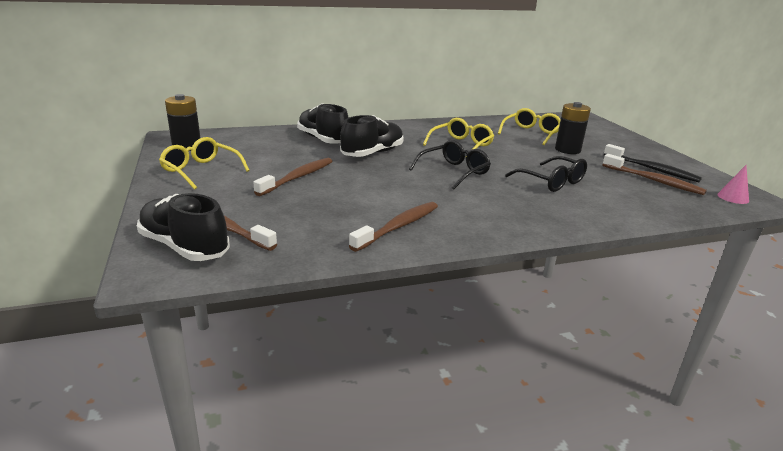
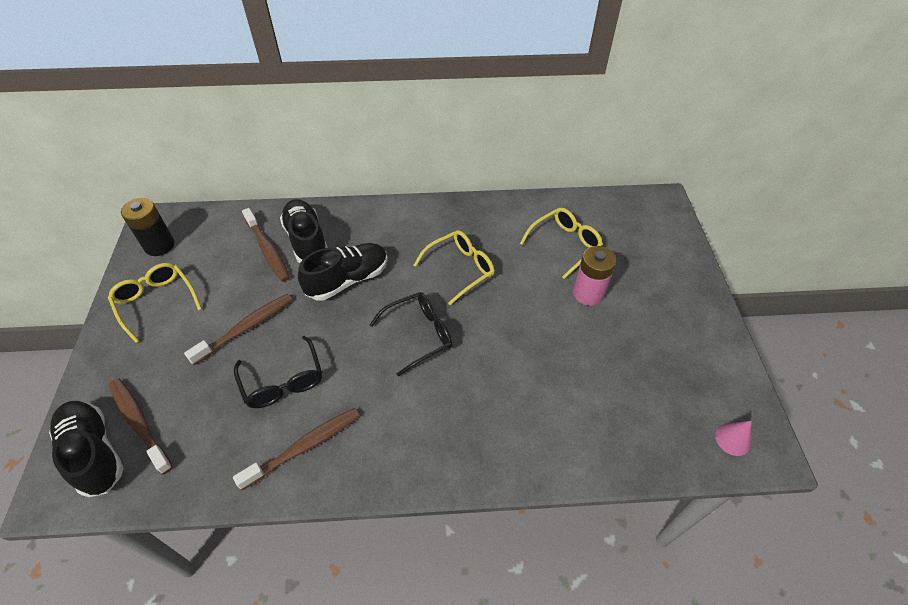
camera: 15 degrees right, 25 degrees up
black glasses [505,156,587,192] -> black glasses moved to [234,336,322,408]
black battery [555,102,591,154] -> pink battery [573,246,617,306]
brown toothbrush [602,154,707,195] -> brown toothbrush moved to [242,208,290,282]
black toothbrush [604,144,702,182] -> none

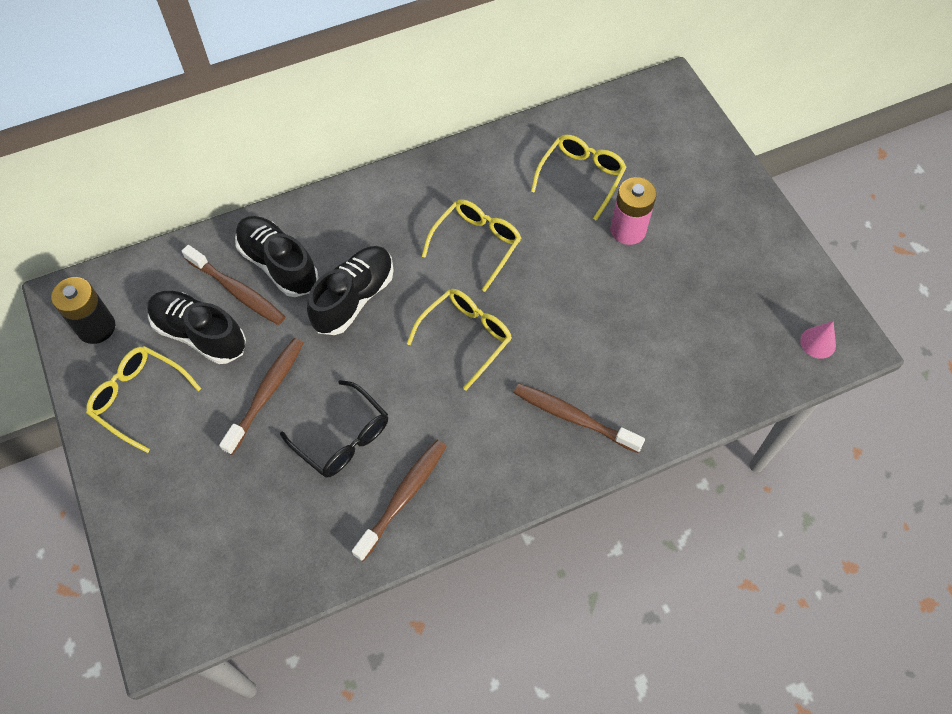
camera: 20 degrees left, 10 degrees up
black shoe [49,401,124,497] -> black shoe moved to [147,291,246,364]
brown toothbrush [109,378,173,475] -> brown toothbrush moved to [514,383,645,453]
black glasses [370,292,453,377] -> yellow glasses [407,289,512,390]

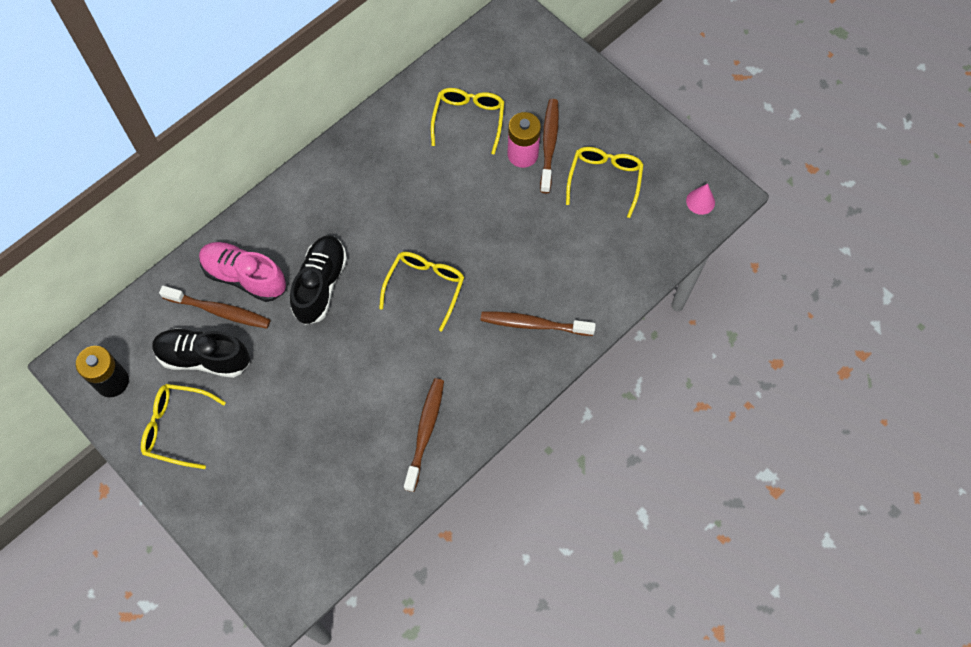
camera: 20 degrees left, 5 degrees up
brown toothbrush [219,338,303,455] -> brown toothbrush moved to [540,99,559,193]
black shoe [235,216,318,297] -> pink shoe [199,242,286,302]
black glasses [280,380,388,478] -> none
yellow glasses [422,199,521,292] -> yellow glasses moved to [566,147,644,218]

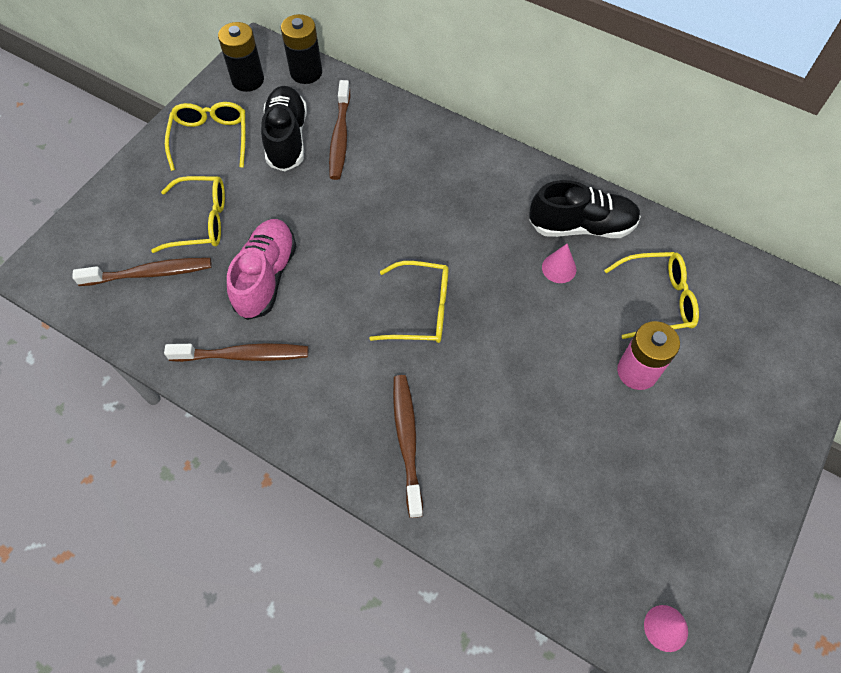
camera: 75 degrees right, 5 degrees down
pink shoe [199,242,286,302] -> pink shoe moved to [227,219,297,320]
black shoe [290,236,347,325] -> black shoe moved to [529,180,641,238]
brown toothbrush [540,99,559,193] -> brown toothbrush moved to [72,258,212,286]
yellow glasses [566,147,644,218] -> yellow glasses moved to [151,176,225,253]
none -> black battery [281,14,322,84]
none -> pink cone [542,244,576,283]

